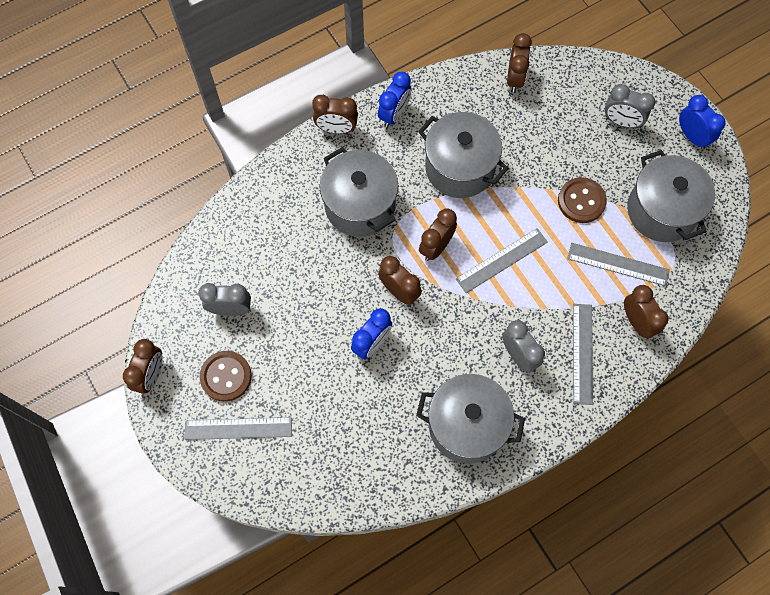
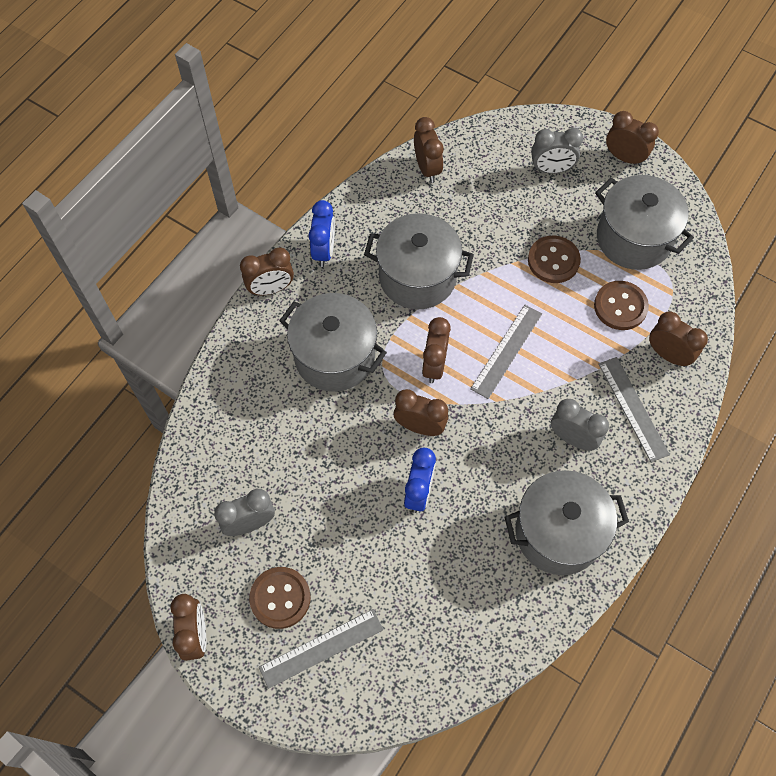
camera: 25 degrees left, 5 degrees down
grey ruler [567,243,670,286] -> brown button [594,281,649,330]
blue clock [679,95,726,150] -> brown clock [606,111,659,166]

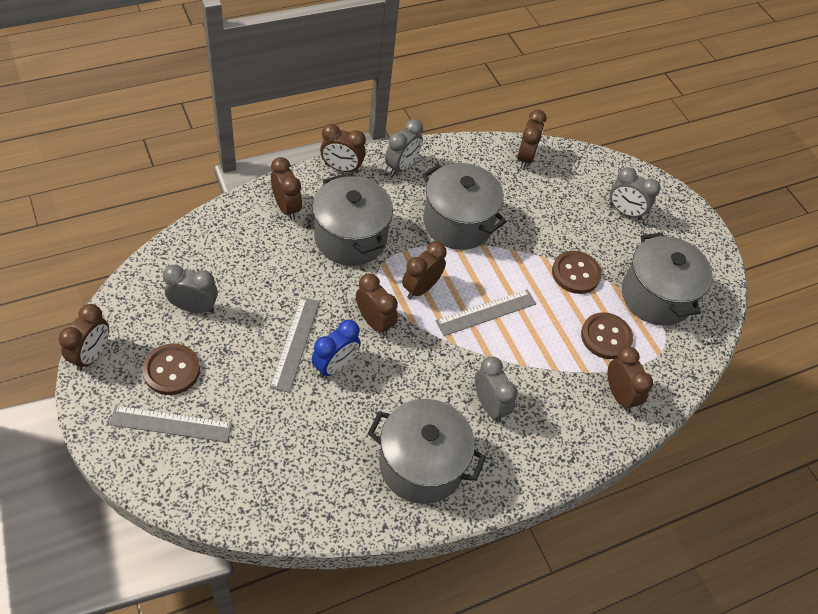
camera: 25 degrees right, 10 degrees down
blue clock [309,200,335,267] -> grey clock [385,119,423,176]
grey ruler [598,357,670,462] -> grey ruler moved to [270,297,320,393]
brown clock [606,111,659,166] -> brown clock moved to [271,157,302,220]

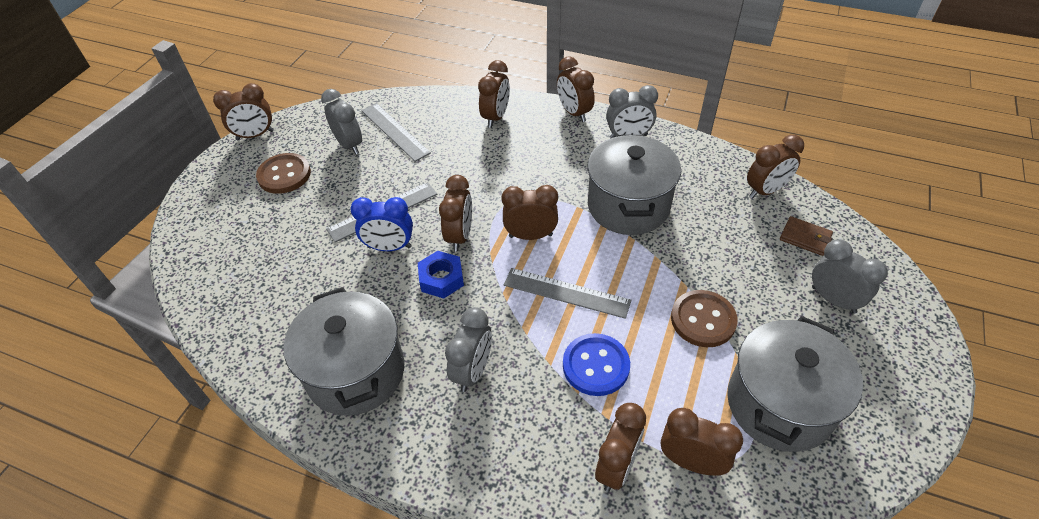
camera: 55 degrees right, 5 degrees down
grey ruler [109,405,232,442] -> grey ruler moved to [361,103,431,162]
grey pot [312,174,393,266] -> none
brown button [581,312,633,359] -> none
grey clock [609,167,661,220] -> grey clock turned 150 degrees clockwise [812,240,888,314]
none -> blue nut [418,251,464,298]
none -> blue button [563,333,630,396]
none -> brown clock [661,408,743,476]
none -> brown wallet [780,216,833,256]

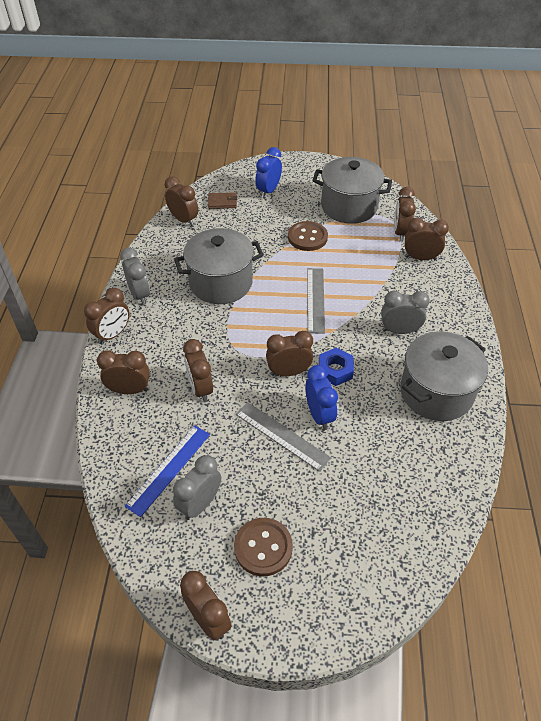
camera: 110 degrees left, 0 degrees up
grey ruler [361,103,431,162] -> blue ruler [125,426,210,517]
brown clock [502,185,558,240] -> brown clock moved to [183,339,213,402]
blue button [563,333,630,396] -> none
brown wallet [780,216,833,256] -> brown wallet turned 75 degrees clockwise [208,192,237,209]
grey clock [812,240,888,314] -> blue clock [255,147,282,198]

